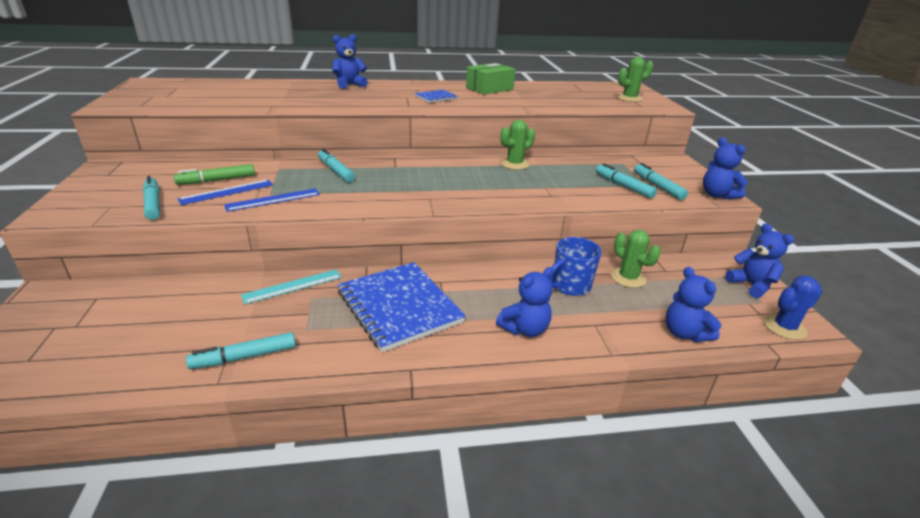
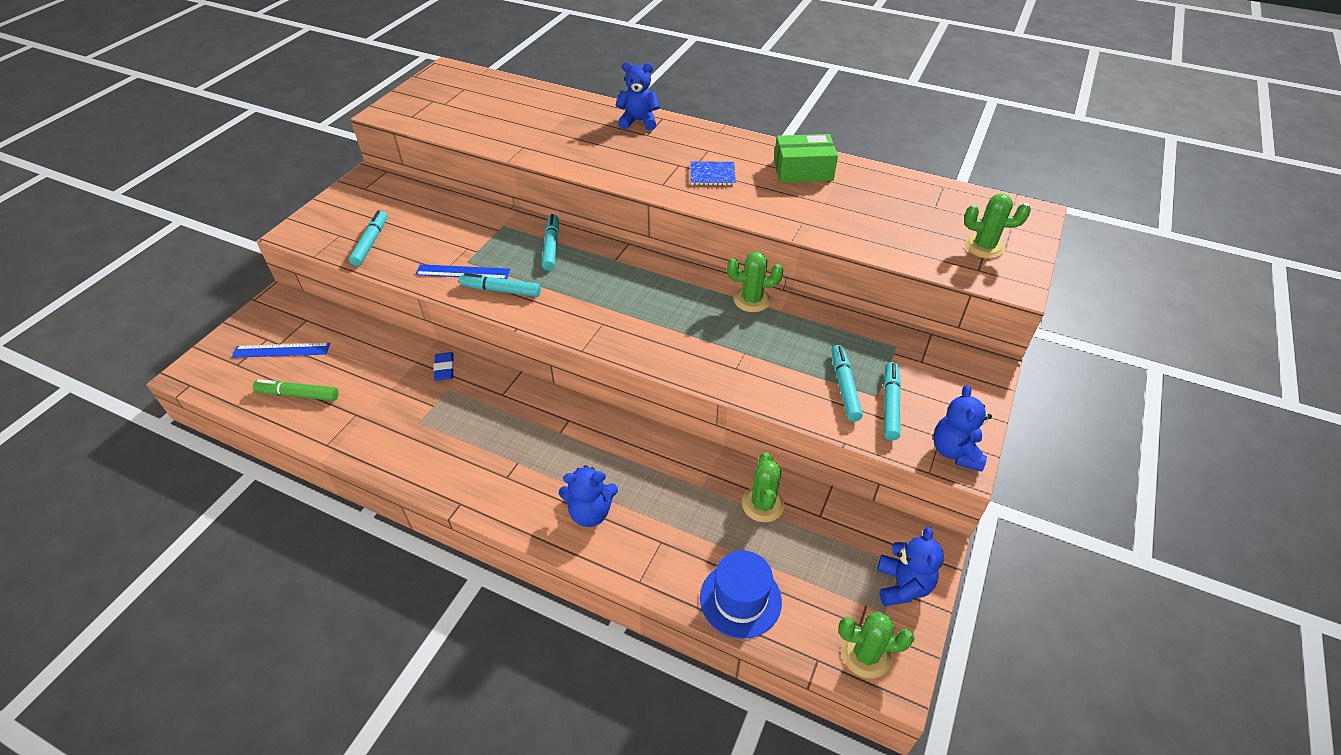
camera: 35 degrees right, 15 degrees up
green marker [174,164,255,185] -> green marker moved to [253,379,339,401]
blue ruler [177,179,273,205] -> blue ruler moved to [232,343,330,358]
turquoise marker [186,332,296,369] -> turquoise marker moved to [459,273,541,297]
turquoise ruler [241,269,342,304] -> blue eraser [433,352,454,381]
blue notebook [338,262,466,352] -> none
blue mug [549,237,602,296] -> none
blue teddy bear [666,267,722,342] -> blue hat [700,550,782,639]
blue cactus [764,276,823,340] -> green cactus [838,612,914,678]

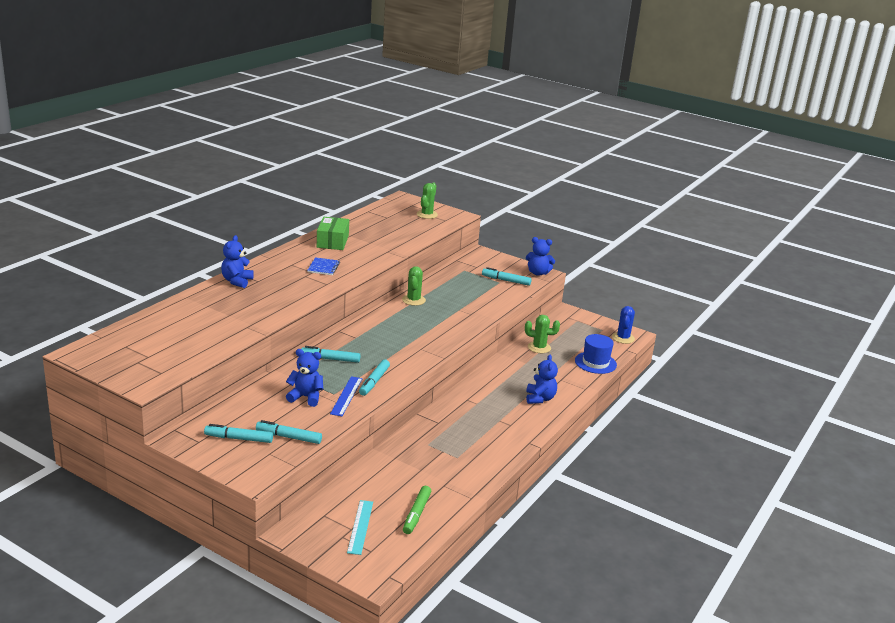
camera: 85 degrees left, 20 degrees down
blue ruler [232,343,330,358] -> turquoise ruler [347,500,373,555]
blue eraser [433,352,454,381] -> none
turquoise marker [831,345,863,422] -> turquoise marker moved to [204,424,273,443]
green cactus [838,612,914,678] -> blue cactus [612,306,635,344]
blue teddy bear [877,526,944,606] -> blue teddy bear moved to [286,349,323,407]

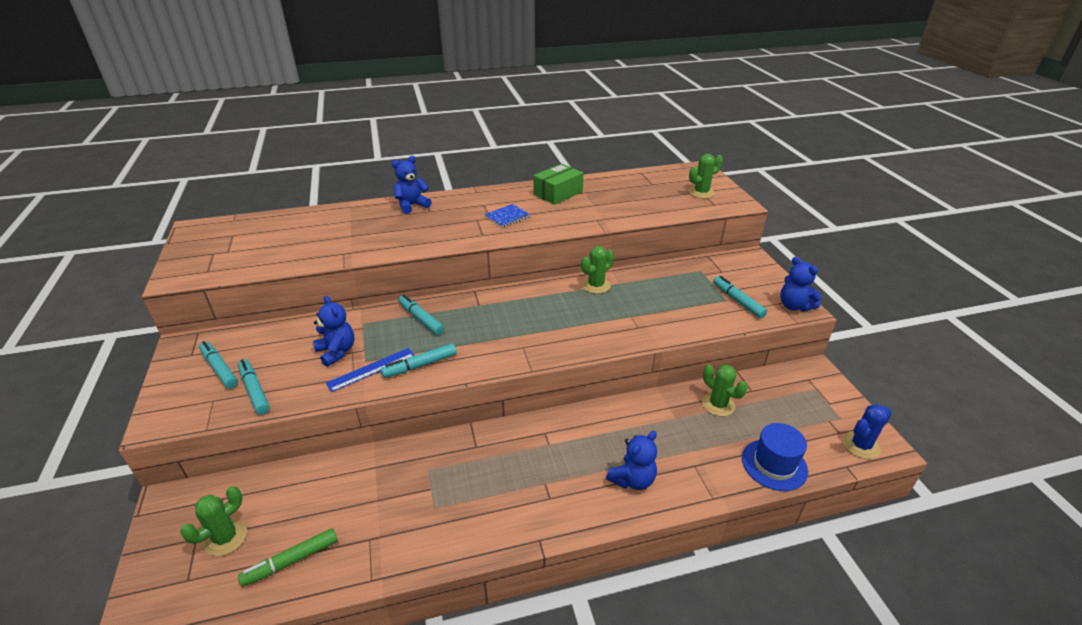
camera: 45 degrees right, 10 degrees up
turquoise ruler [347,500,373,555] -> green cactus [180,486,247,556]

